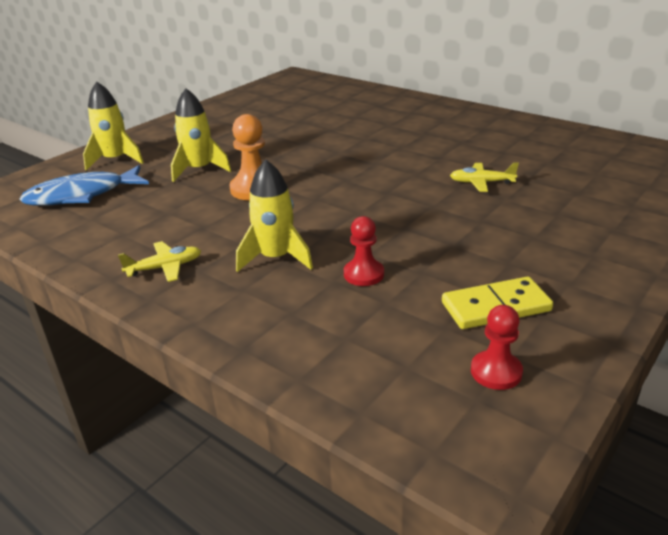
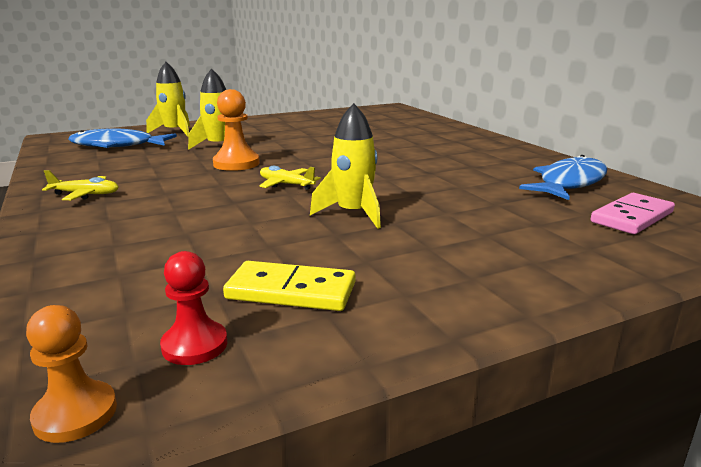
camera: 25 degrees right, 10 degrees down
yellow rocket [236,159,313,272] -> yellow rocket moved to [310,103,381,229]
red pawn [344,216,384,286] -> none
yellow plane [450,162,519,192] -> yellow plane moved to [259,166,321,190]
none -> orange pawn [26,305,117,443]
none -> blue fish [519,155,608,200]
none -> pink domino [591,193,675,234]

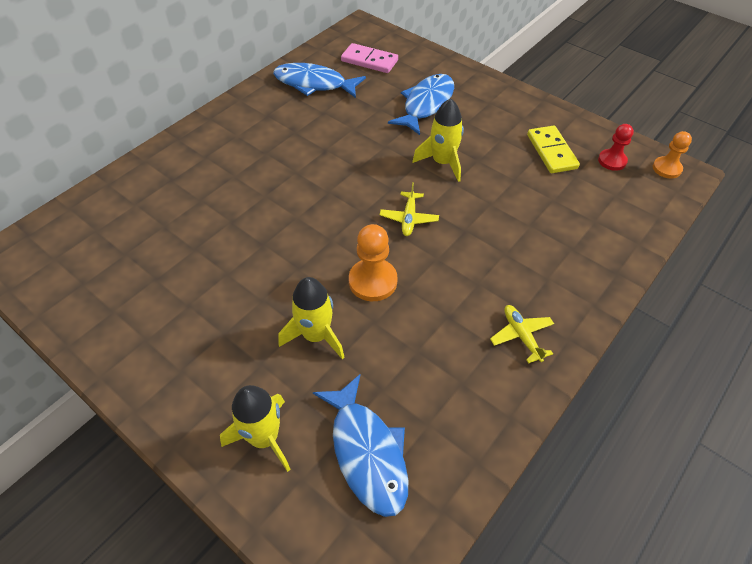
camera: 115 degrees left, 30 degrees up
none -> blue fish [388,74,454,135]

